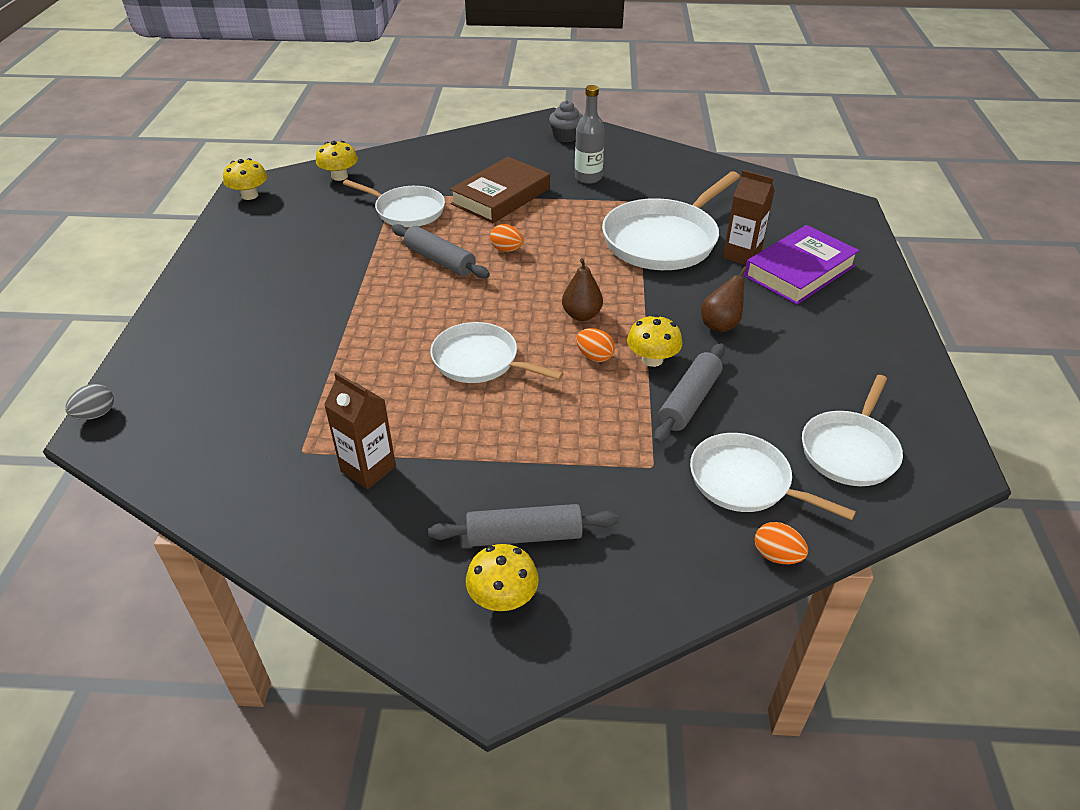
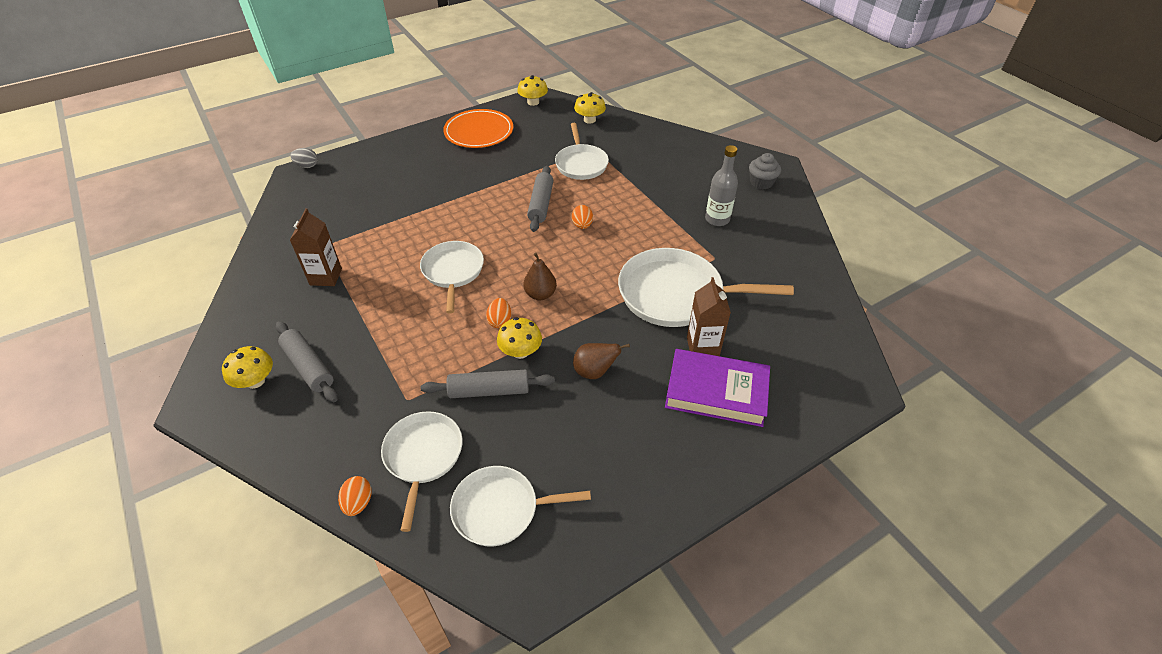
camera: 55 degrees right, 5 degrees up
brown book [450,157,550,223] -> none
none -> orange plate [443,109,513,148]

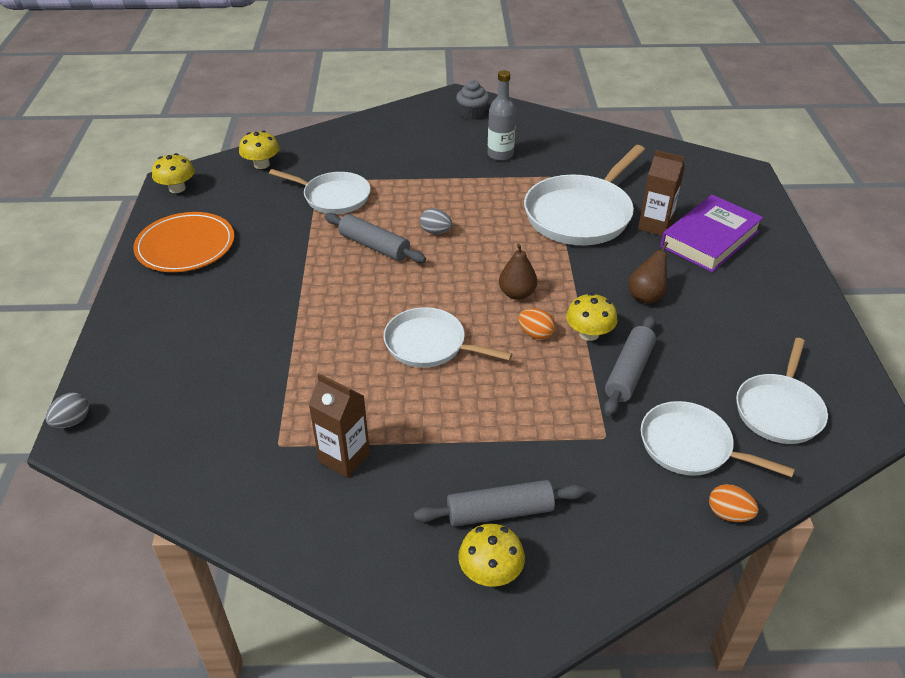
camera: 60 degrees left, 5 degrees down
orange egg [572,205,593,229] -> grey egg [420,208,452,234]

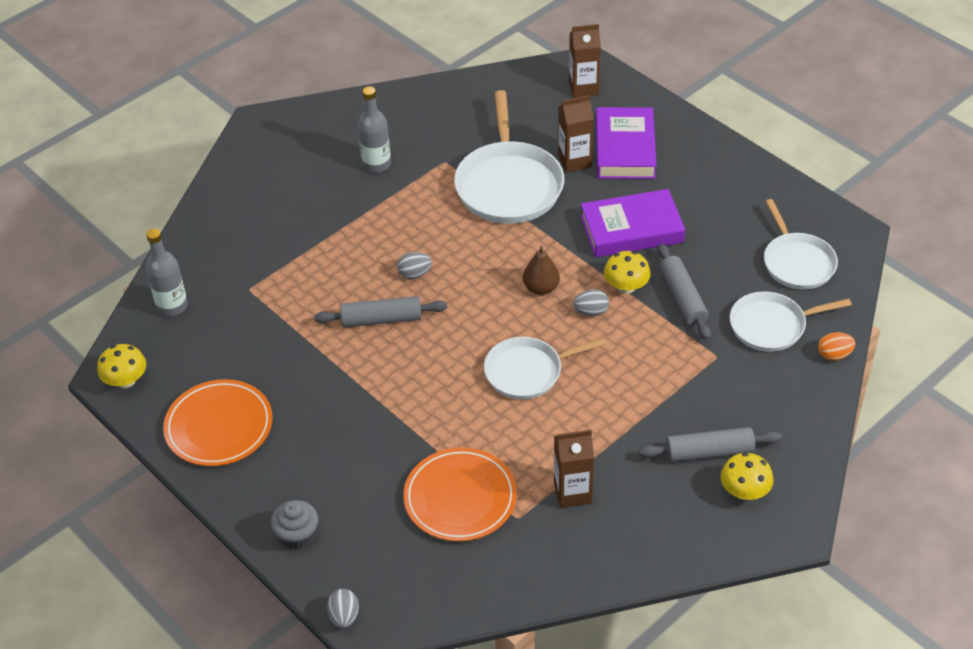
camera: 40 degrees left, 5 degrees up
yellow mushroom [239,131,279,169] -> grey bottle [146,228,188,316]
white pan [269,169,371,214] -> none
grey rolling pin [414,480,586,527] -> grey rolling pin turned 45 degrees clockwise [639,427,782,462]
grey cupcake [456,80,489,119] -> grey cupcake moved to [271,500,318,549]
orange egg [518,308,555,340] -> grey egg [573,289,609,316]
brown pear [628,242,668,304] -> purple book [580,189,685,257]
none -> orange plate [403,447,517,542]
none -> brown carton [569,24,601,98]

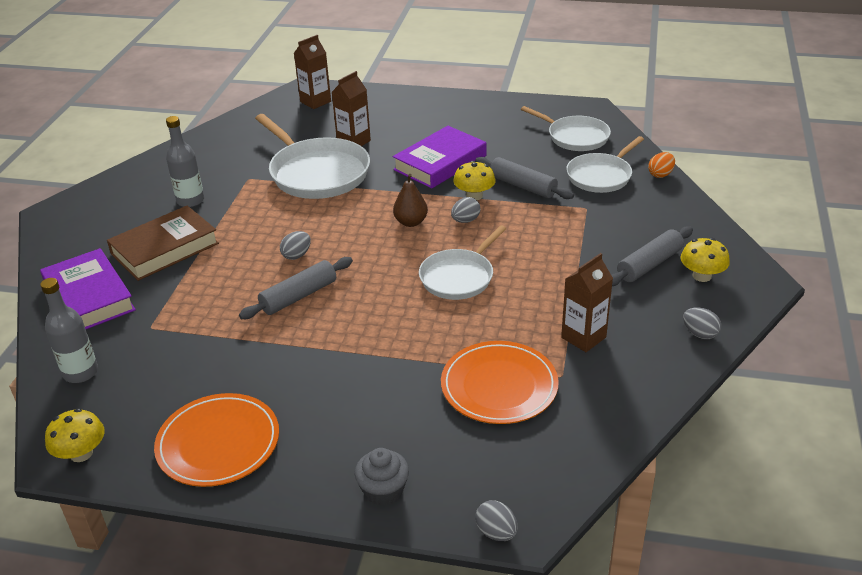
camera: 35 degrees left, 10 degrees down
purple book [596,107,657,179] -> purple book moved to [40,248,136,329]
none -> brown book [107,205,219,281]
none -> grey egg [683,307,721,339]

